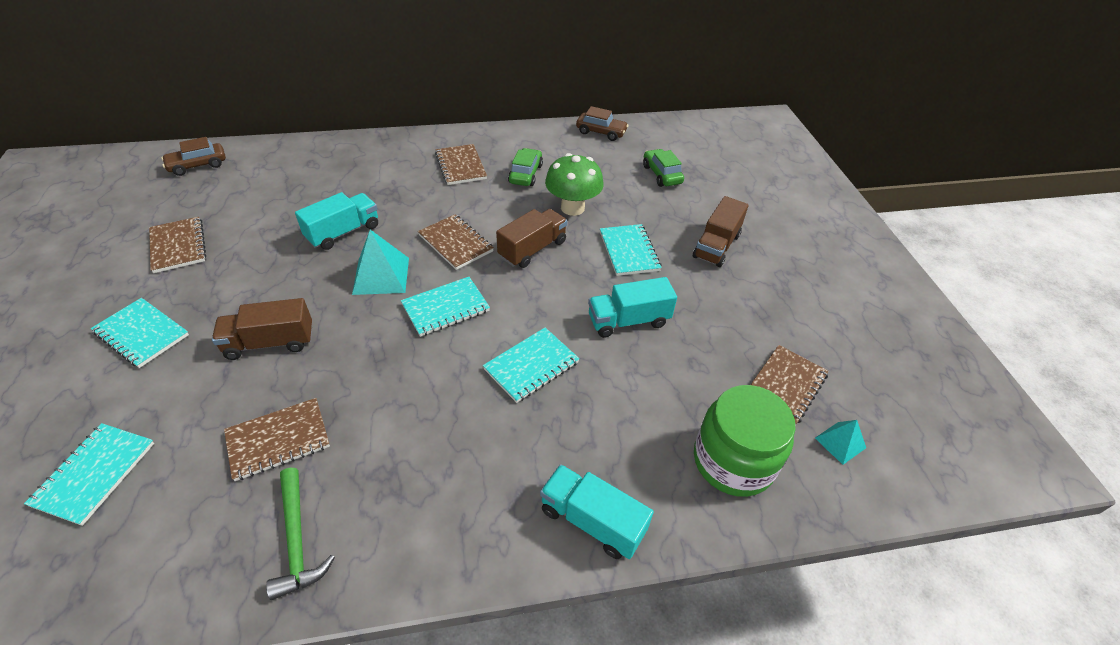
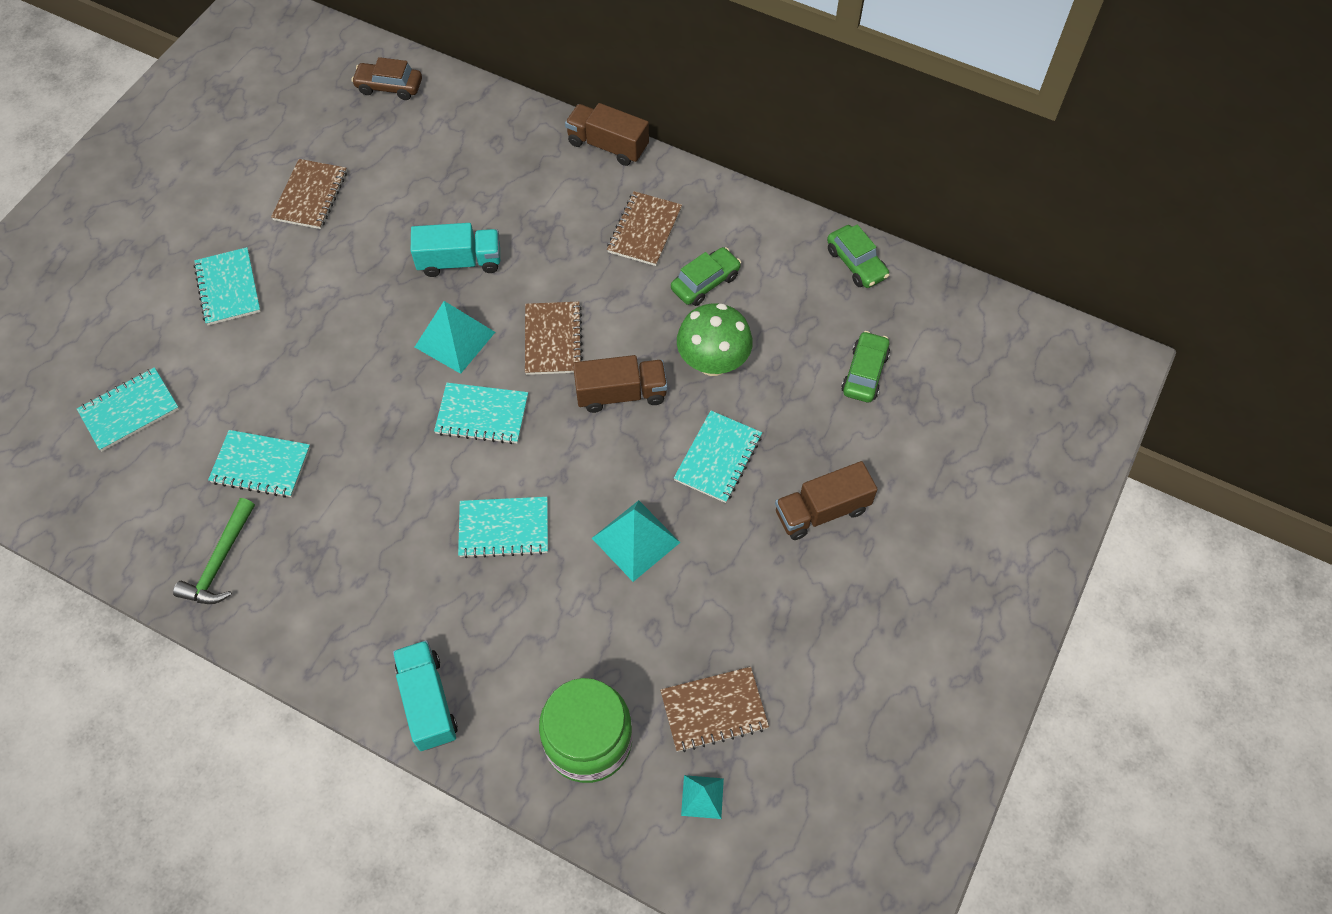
camera: 40 degrees right, 15 degrees up
brown truck [212,298,312,360] -> brown truck moved to [565,103,649,166]
brown notebook [224,398,330,481] -> turquoise notebook [208,430,311,498]
brown car [576,106,629,141] -> green car [827,225,889,288]
turquoise truck [588,277,677,338] -> turquoise pyramid [592,500,681,582]

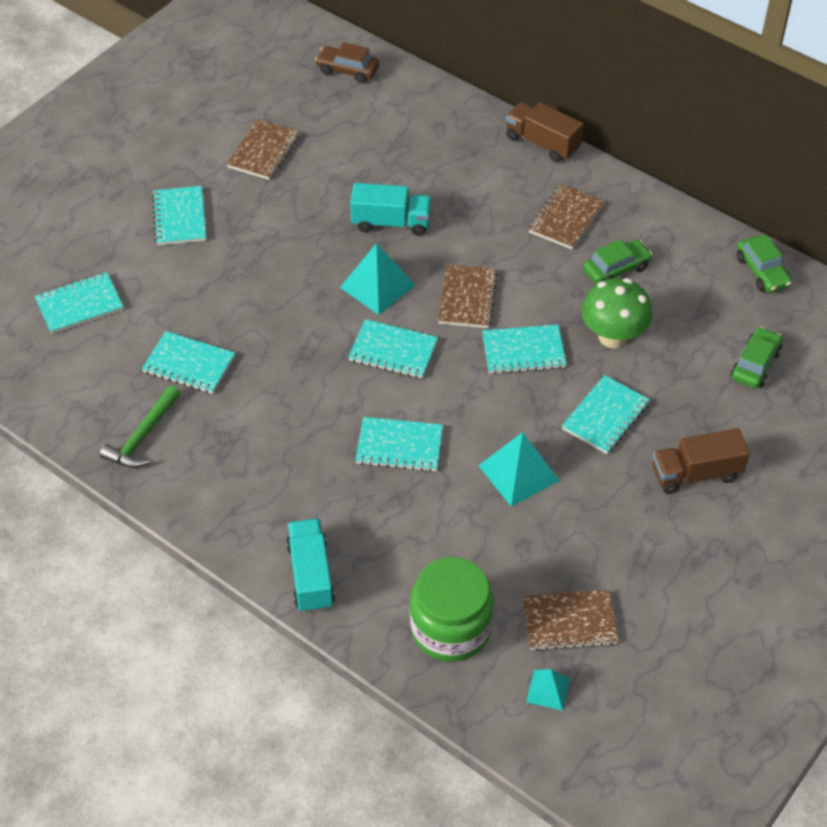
camera: 10 degrees right, 10 degrees down
brown truck [573,355,667,413] -> turquoise notebook [482,325,567,374]

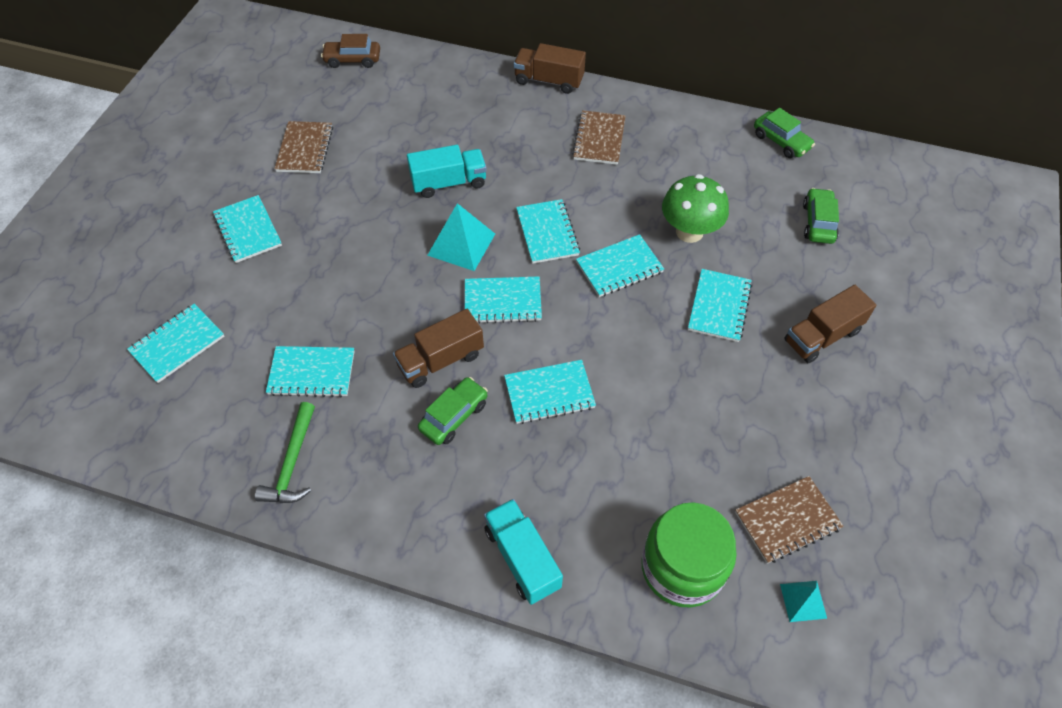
camera: 20 degrees left, 5 degrees up
brown notebook [438,264,498,328] -> turquoise notebook [516,199,580,264]
turquoise pyramid [478,432,560,507] -> none
green car [583,239,653,284] -> green car moved to [418,377,488,445]
none -> brown truck [393,309,484,388]

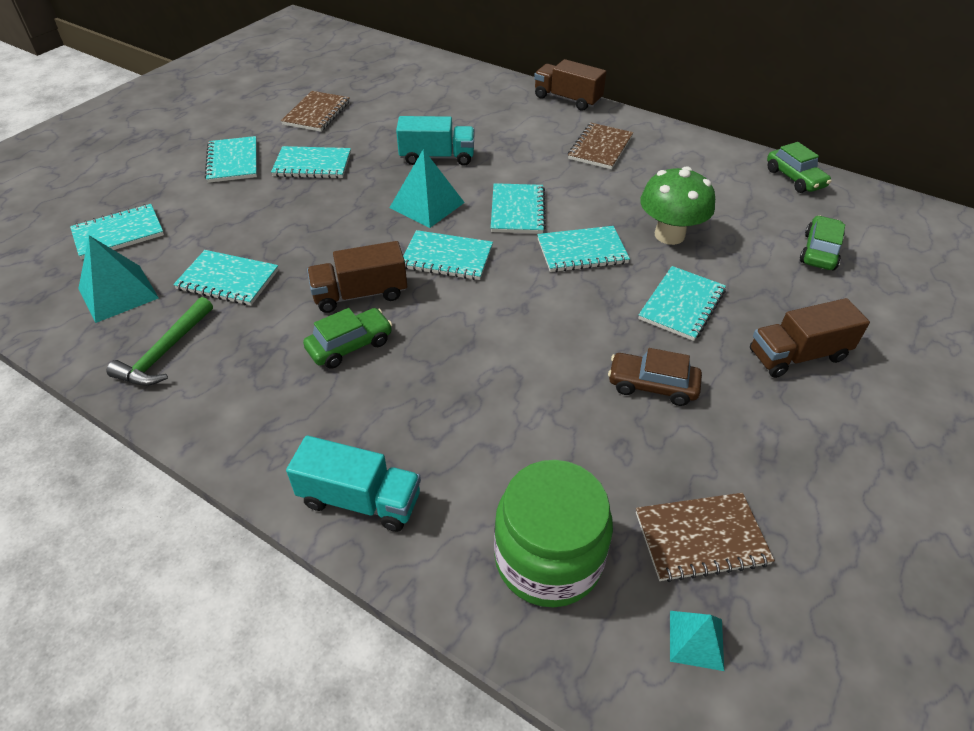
camera: 15 degrees right, 10 degrees down
brown car [321,34,380,68] -> brown car moved to [608,348,702,406]
turquoise truck [484,499,563,605] -> turquoise truck turned 120 degrees clockwise [286,436,421,532]
turquoise notebook [504,360,596,424] -> turquoise notebook moved to [271,146,351,179]
none -> turquoise pyramid [78,235,159,323]

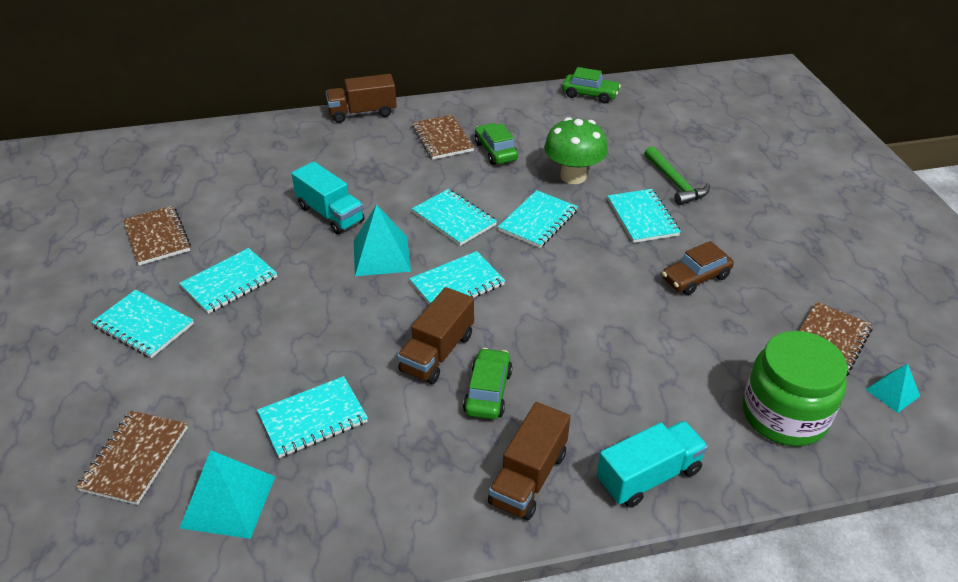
camera: 45 degrees left, 5 degrees down
turquoise notebook [70,204,164,259] -> brown notebook [76,411,188,505]
green hammer [106,297,213,386] -> green hammer moved to [644,146,710,206]
turquoise truck [396,116,475,166] -> turquoise truck turned 90 degrees clockwise [291,162,365,234]
brown truck [750,298,870,378] -> brown truck moved to [488,402,570,520]
green car [800,215,845,270] -> green car moved to [475,123,518,165]

